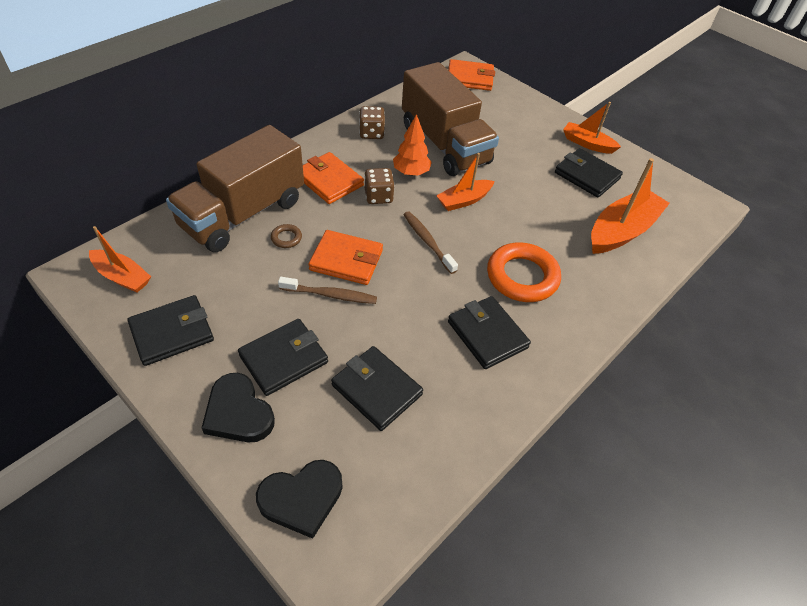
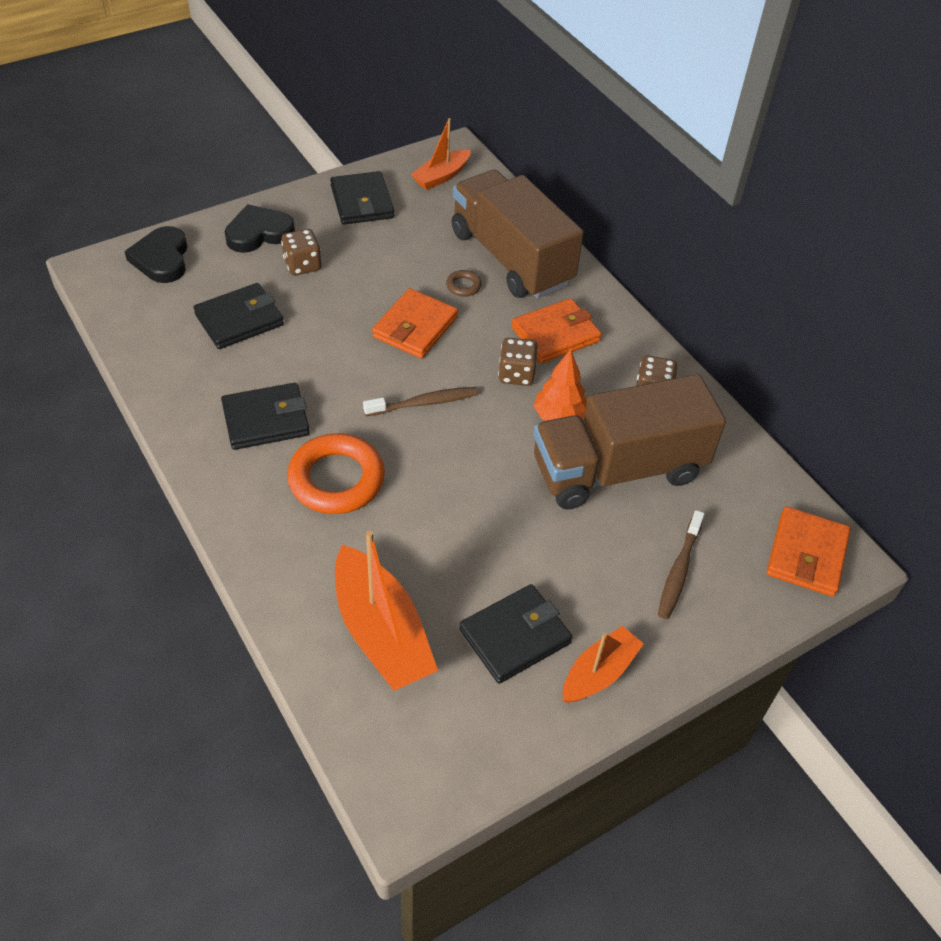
camera: 105 degrees right, 0 degrees up
black wallet [238,319,328,396] -> brown dice [281,229,321,275]
brown toothbrush [278,277,377,304] -> brown toothbrush moved to [658,510,705,619]
orange boat [436,153,495,211] -> none

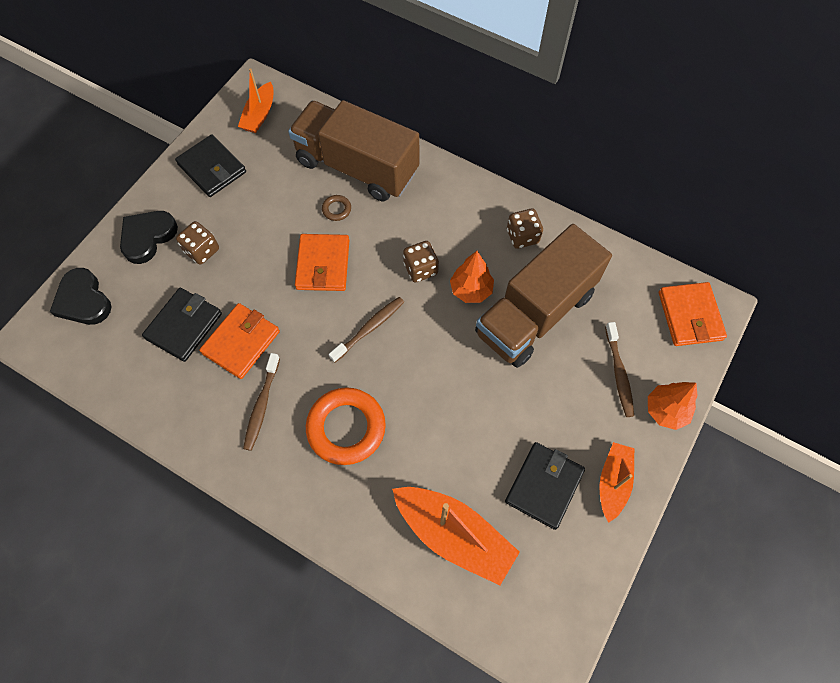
camera: 25 degrees left, 15 degrees up
black wallet [221,383,310,450] -> brown toothbrush [243,353,280,451]
orange wallet [511,298,602,363] -> orange wallet moved to [199,303,280,379]
none -> orange tree [648,382,698,430]

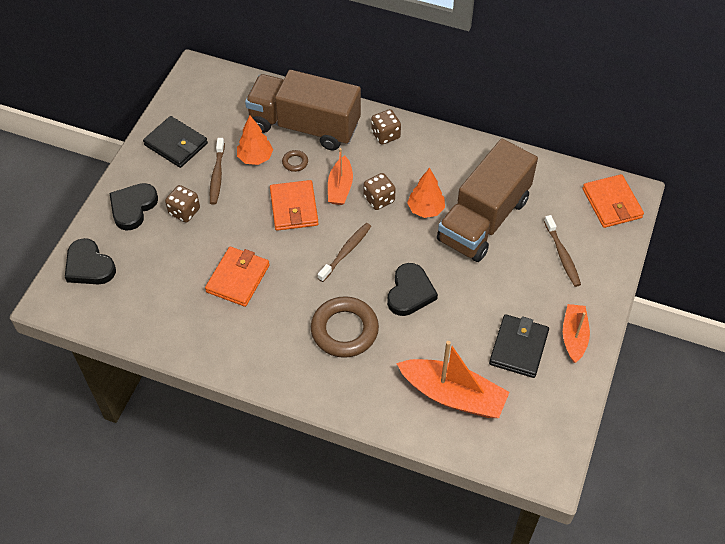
camera: 10 degrees left, 10 degrees down
black wallet [142,288,222,362] -> none
orange boat [238,68,273,133] -> orange boat moved to [328,148,353,205]
brown toothbrush [243,353,280,451] -> brown toothbrush moved to [210,138,225,205]
orange ring [306,387,386,465] -> brown ring [311,296,379,358]
brown dice [507,209,543,249] -> brown dice moved to [371,109,401,145]
orange tree [648,382,698,430] -> orange tree moved to [237,115,273,165]
none -> black heart [387,263,438,316]

